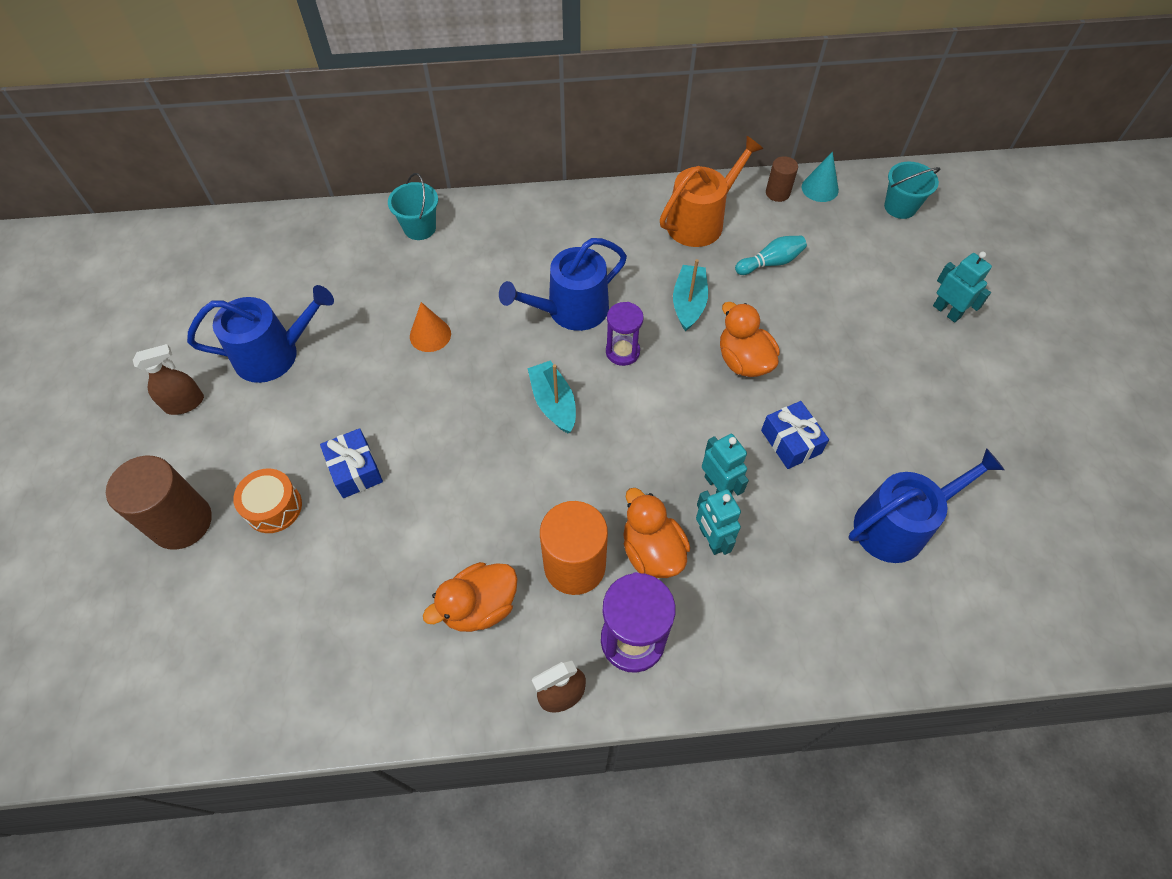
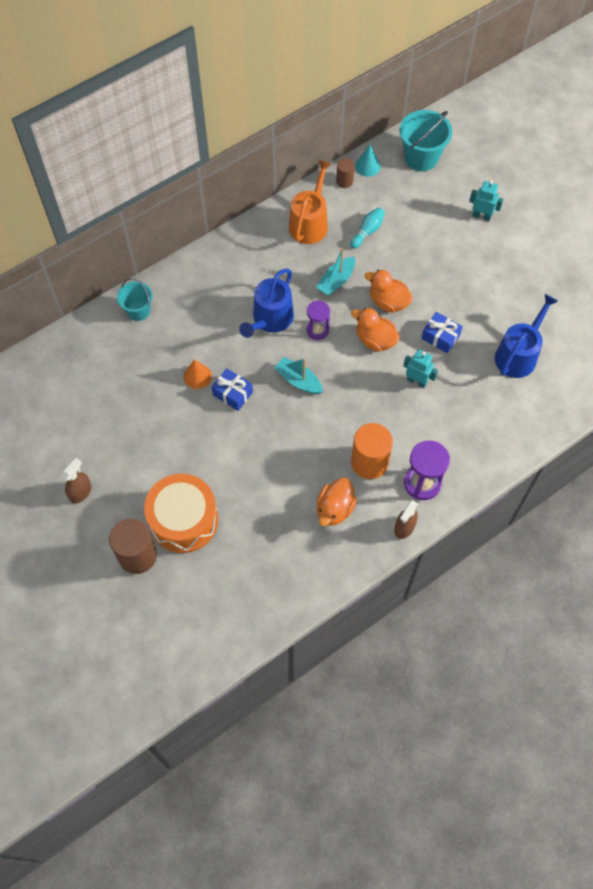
camera: 30 degrees left, 5 degrees up
blue watering can [187,285,334,383] -> none
orange drum [233,469,302,533] -> orange drum [144,474,218,553], size x1.93
blue gift [320,428,383,498] -> blue gift moved to [212,368,253,411]
orange duck [624,488,690,578] -> orange duck moved to [351,308,400,352]
turquoise boat [673,259,708,332] -> turquoise boat turned 120 degrees counterclockwise [316,248,355,296]
turquoise robot [696,489,741,555] -> none
turquoise bucket [884,162,940,219] -> turquoise bucket [400,110,452,171], size x1.59

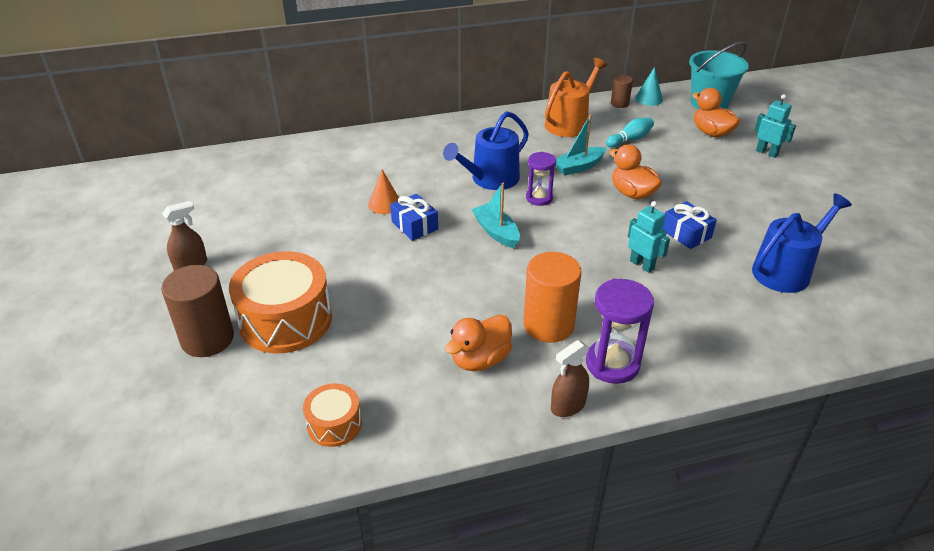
camera: 20 degrees right, 25 degrees down
turquoise bucket [117,278,153,321] -> none
orange duck [351,308,400,352] -> orange duck moved to [692,88,740,137]
none -> orange drum [303,383,362,447]

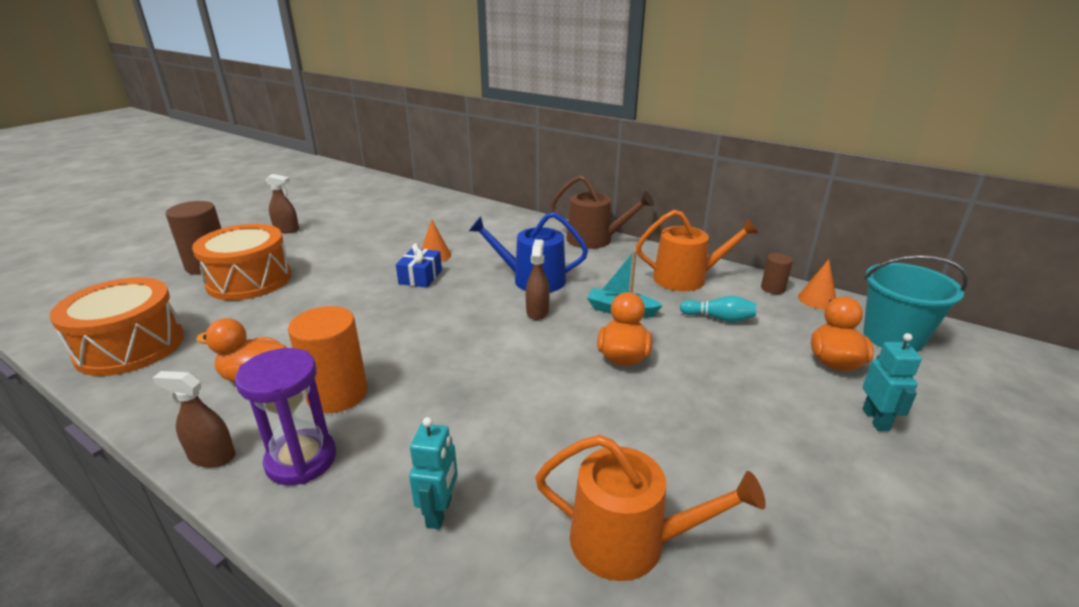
camera: 50 degrees right, 10 degrees down
orange drum [303,383,362,447] -> orange drum [50,277,184,376], size x1.93
turquoise boat [472,183,520,248] -> none
purple hourglass [526,152,556,206] -> brown spray bottle [526,239,550,320]
turquoise robot [628,201,670,273] -> turquoise robot moved to [409,417,458,529]
turquoise cone [635,67,663,106] -> orange cone [798,259,836,309]
blue gift [662,201,717,249] -> none
blue watering can [752,193,852,293] -> orange watering can [535,435,766,581]
none -> brown watering can [551,175,654,249]

